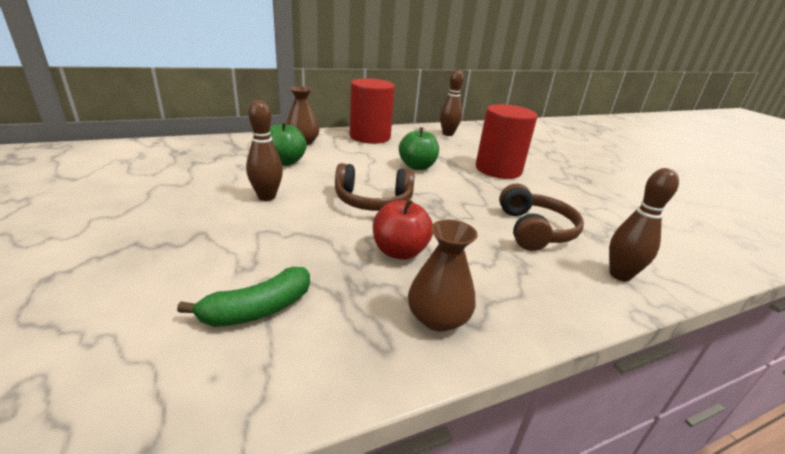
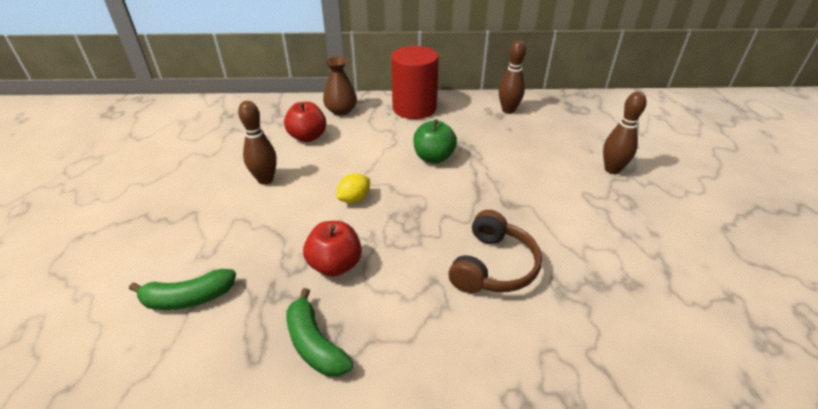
camera: 25 degrees right, 10 degrees up
green apple [270,122,307,166] -> red apple [284,102,326,142]
brown headphones [335,163,414,211] -> yellow lemon [336,174,370,203]
brown vase [408,220,478,332] -> green banana [287,288,353,377]
red cylinder [476,104,538,179] -> none
brown bowling pin [609,168,679,281] -> brown bowling pin moved to [603,92,647,174]

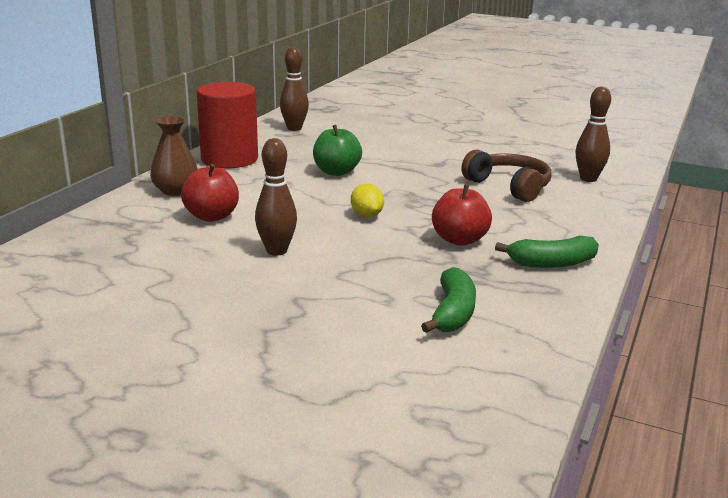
camera: 65 degrees left, 15 degrees down
brown bowling pin [603,92,647,174] -> brown bowling pin moved to [576,86,611,182]

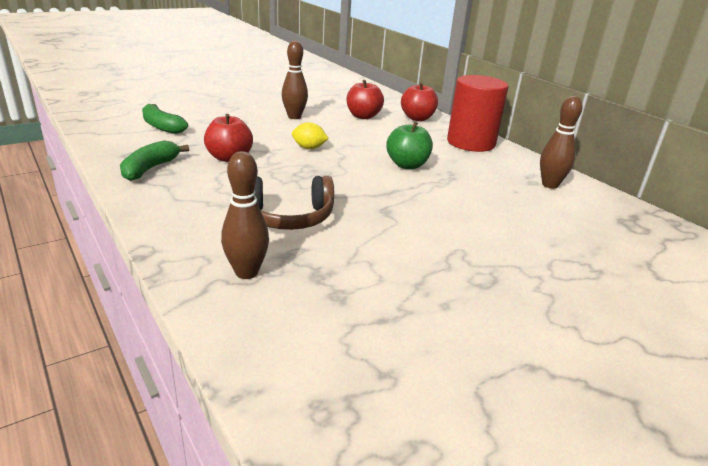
camera: 120 degrees right, 5 degrees up
brown vase [150,116,198,196] -> red apple [401,82,438,121]

